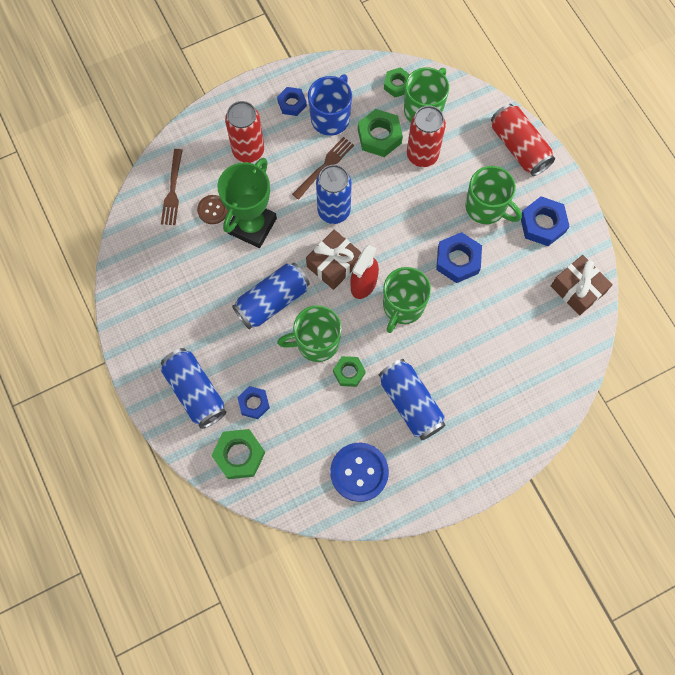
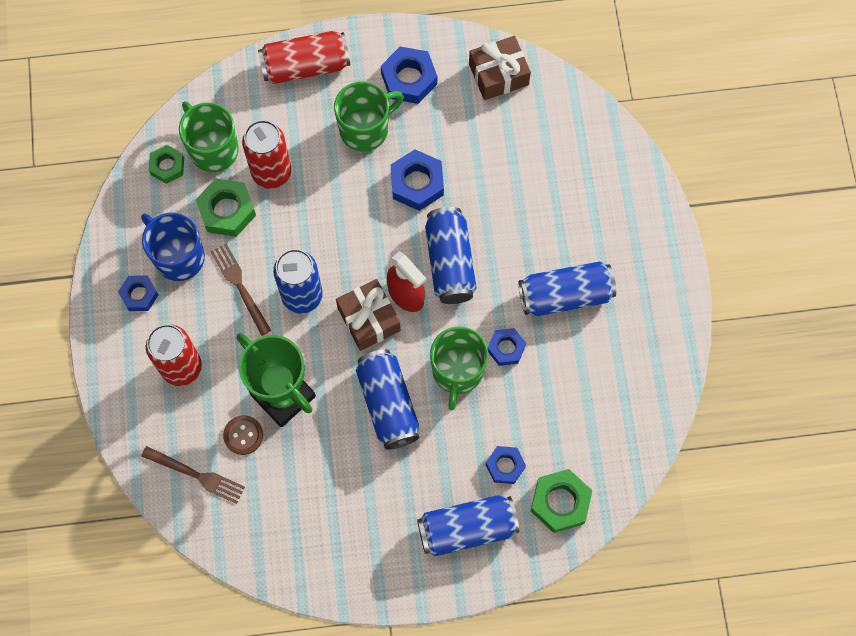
camera: 70 degrees left, 0 degrees up
blue button [330,443,389,502] -> none
green nut [333,356,366,387] -> blue nut [487,328,526,366]
green mug [383,267,431,333] -> blue can [425,207,477,304]

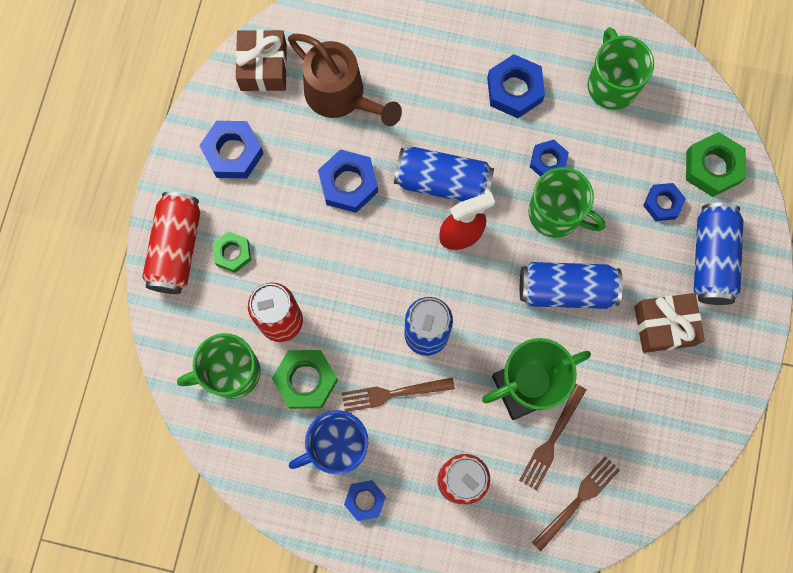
camera: 70 degrees left, 5 degrees up
green nut [149,145,184,184] -> green nut moved to [212,231,251,273]
brown button [223,415,263,455] -> brown fork [519,384,586,491]
green mug [334,82,404,151] -> green mug moved to [588,27,654,110]
brown gift [336,279,401,351] -> brown gift moved to [634,293,705,353]
blue can [519,261,616,316] -> blue nut [487,54,545,118]
none -> brown watering can [288,34,402,126]

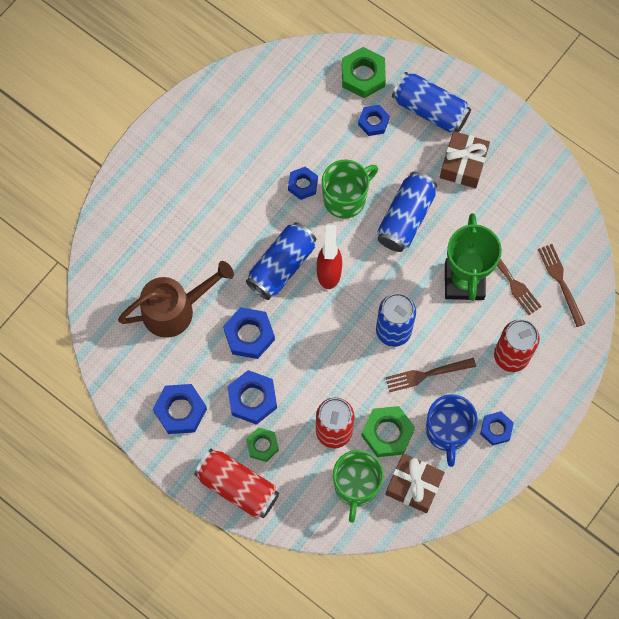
camera: 65 degrees left, 5 degrees down
brown gift [236,30,287,91] -> brown gift moved to [385,454,445,513]
brown fork [342,377,455,412] -> brown fork turned 60 degrees clockwise [385,358,476,392]
blue nut [487,54,545,118] -> blue nut moved to [227,370,277,425]
green mug [588,27,654,110] -> none

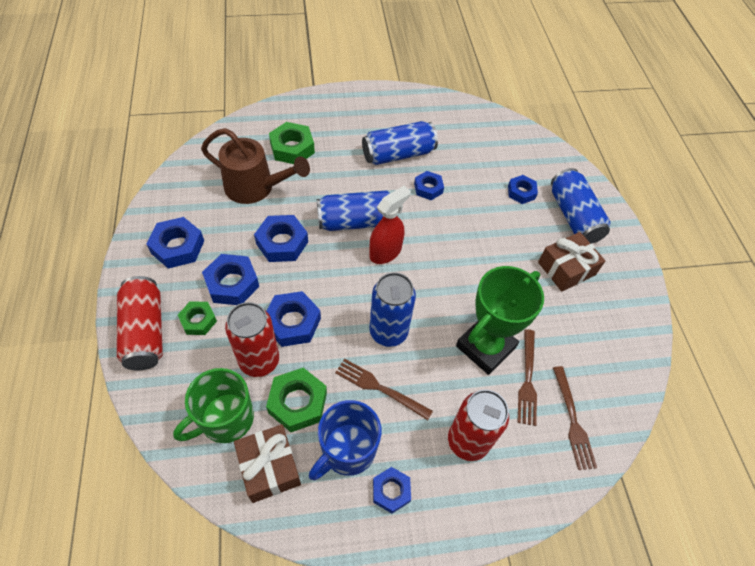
camera: 40 degrees right, 15 degrees down
green mug [322,159,378,219] -> none
green nut [342,47,386,98] -> green nut moved to [269,122,315,164]
blue can [377,172,437,252] -> blue can moved to [362,121,438,165]
brown fork [538,244,585,327] -> brown fork turned 150 degrees clockwise [553,366,597,470]
none -> blue nut [267,291,321,347]

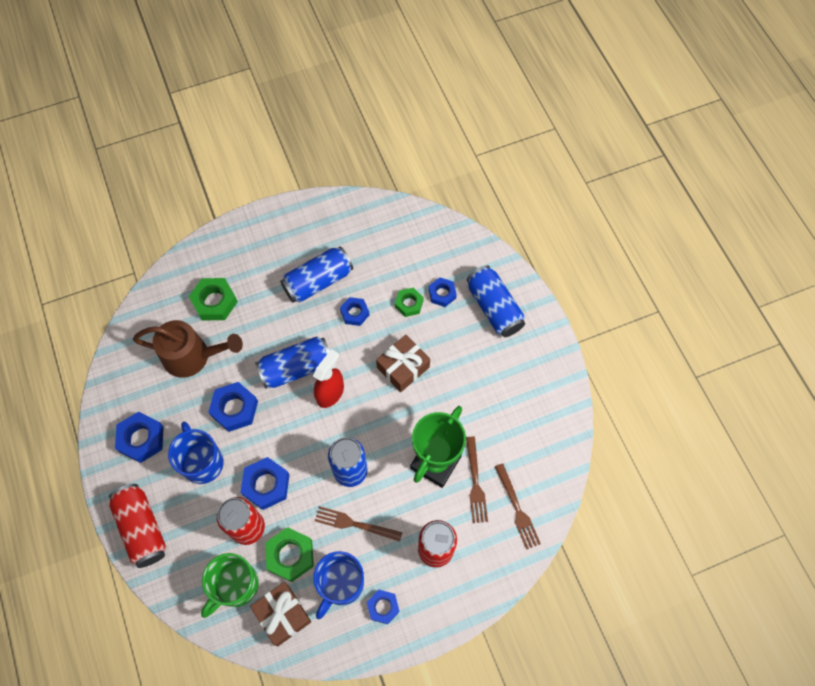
camera: 10 degrees left, 10 degrees up
green nut [178,301,217,335] -> green nut moved to [395,288,424,317]
blue nut [202,254,259,305] -> blue mug [168,422,224,484]
brown gift [538,232,605,292] -> brown gift moved to [376,335,430,392]

